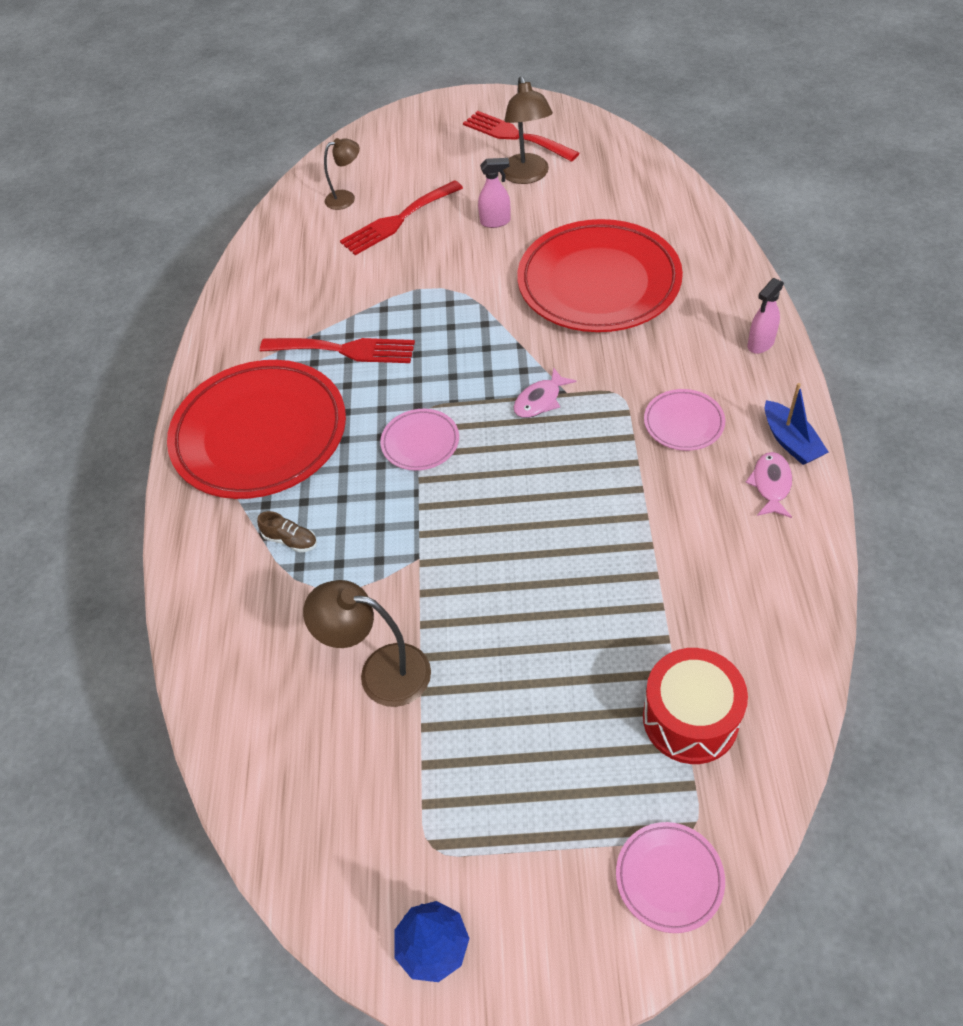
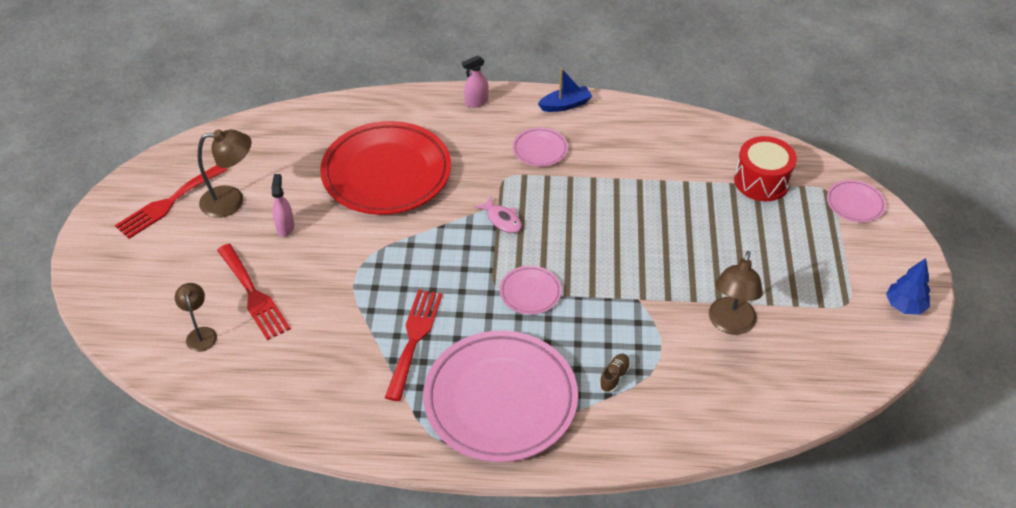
camera: 90 degrees left, 5 degrees down
red plate [167,360,346,499] -> pink plate [423,330,578,462]
pink fish [745,452,792,518] -> none
pink spray bottle [748,278,784,354] -> pink spray bottle turned 105 degrees clockwise [462,55,488,108]

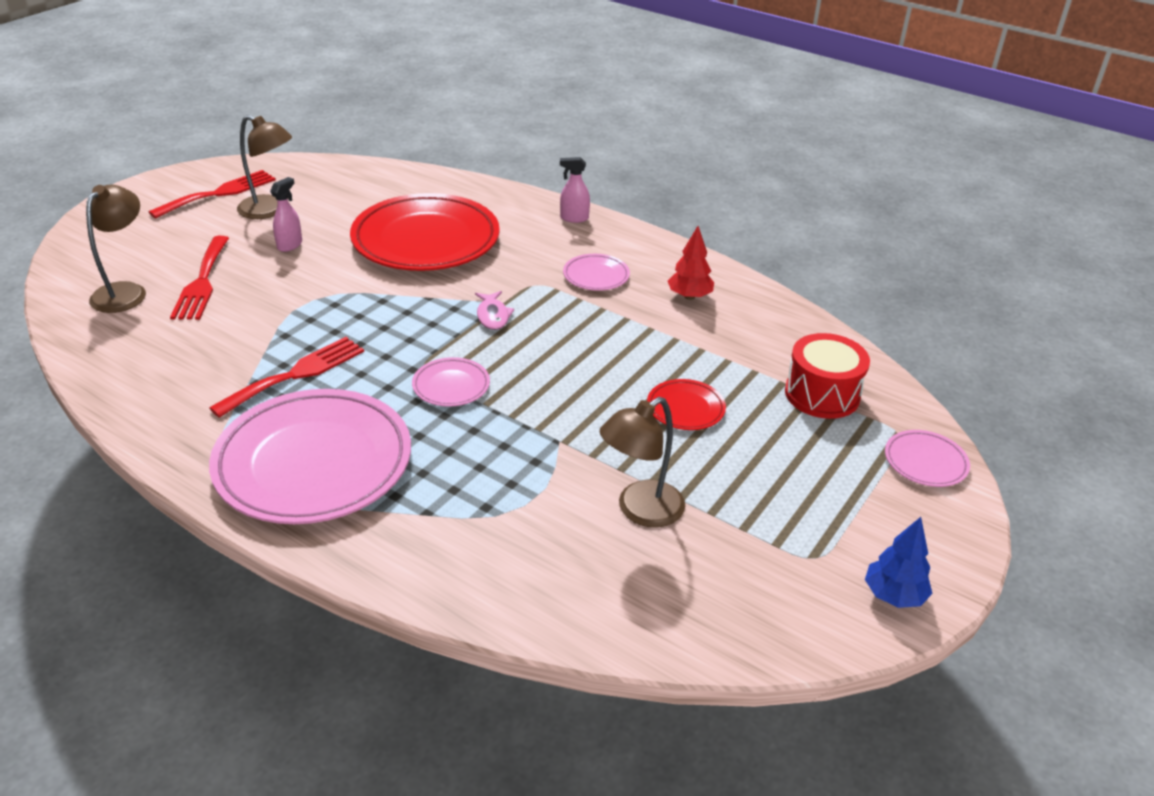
camera: 30 degrees right, 10 degrees down
red fork [115,165,227,239] -> red fork turned 150 degrees clockwise [148,170,276,219]
brown lamp [175,283,217,352] -> brown lamp [86,185,146,313], size x1.58
blue boat [538,68,592,112] -> none
brown shoe [599,354,630,393] -> none
none -> red plate [647,379,726,430]
none -> red tree [668,226,714,300]

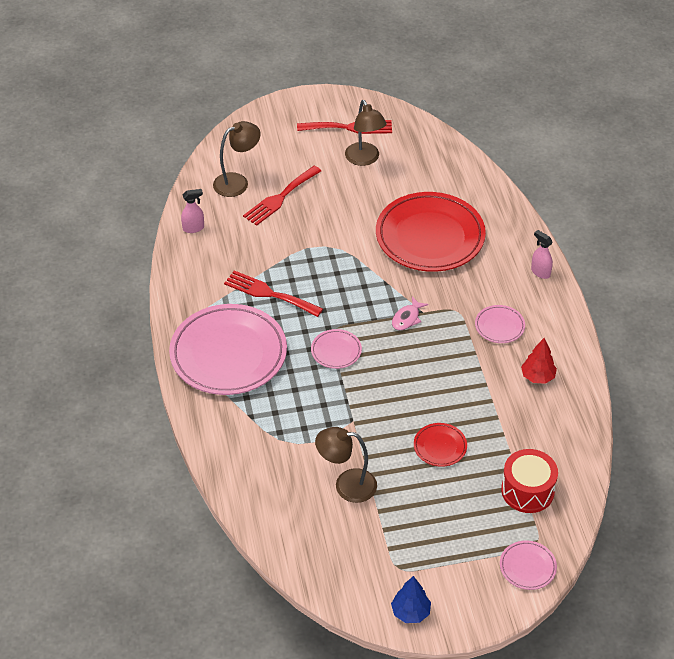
camera: 45 degrees right, 10 degrees up
red fork [209,337,364,418] -> red fork turned 150 degrees counterclockwise [224,271,323,317]
pink spray bottle [270,177,302,252] -> pink spray bottle moved to [181,189,204,233]

